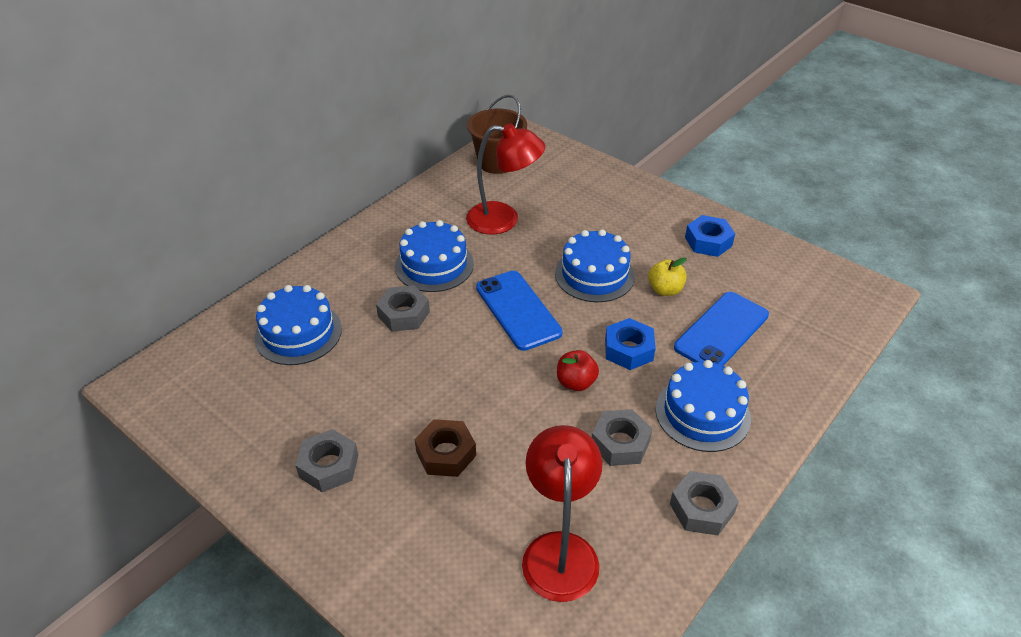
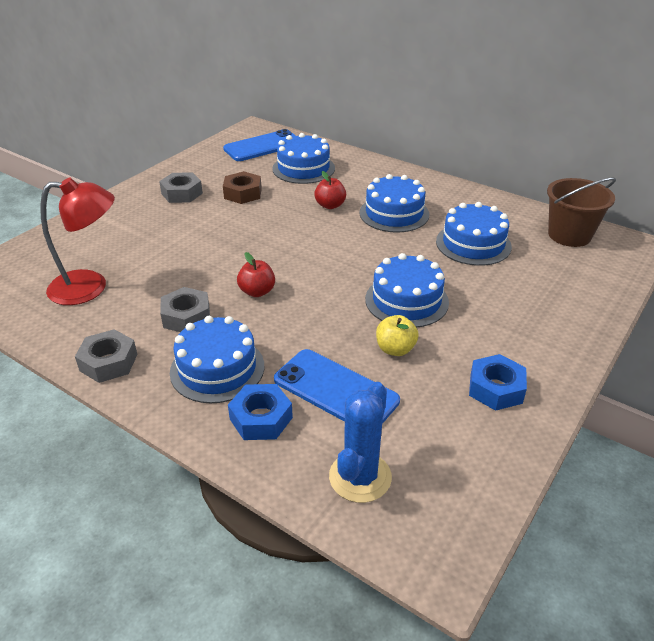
camera: 85 degrees right, 5 degrees down
grey nut [376,285,430,332] -> red apple [314,171,346,209]
brown nut [415,419,476,477] -> brown nut moved to [223,171,262,204]
red lamp [466,123,545,234] -> blue cake [436,202,512,266]
blue phone [476,271,563,351] -> blue phone moved to [223,129,296,161]
blue nut [605,318,656,370] -> blue nut moved to [228,384,293,440]
none -> blue cactus [329,382,392,503]

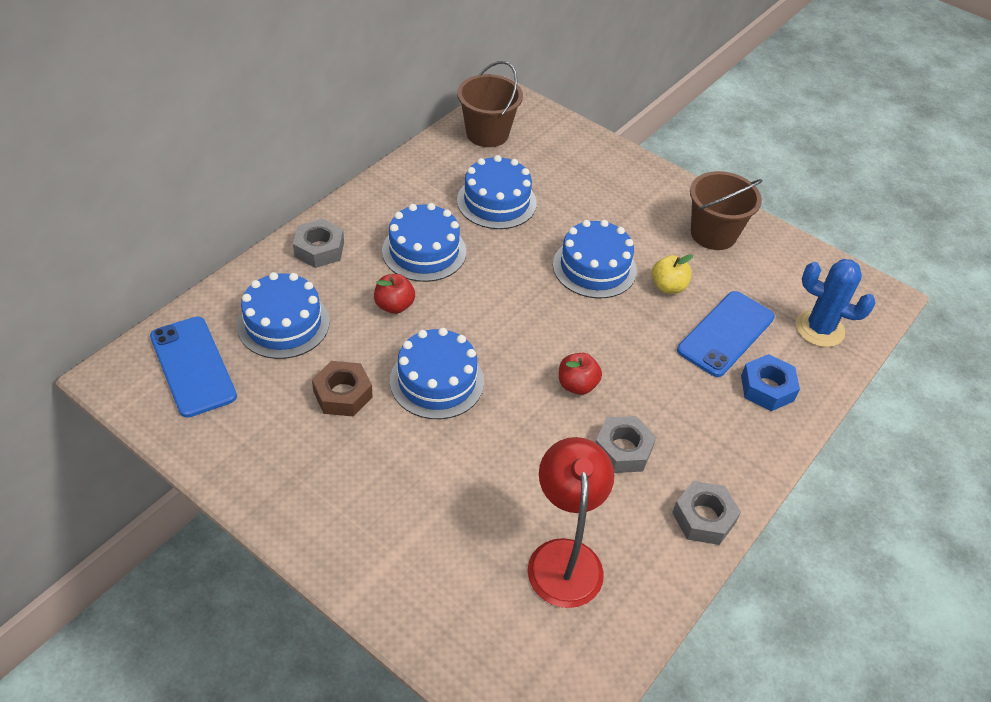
camera: 90 degrees left, 10 degrees up
grey nut [159,173,203,203] -> grey nut moved to [293,219,344,268]
blue cake [170,316,264,403] -> blue cake moved to [390,328,484,419]
blue nut [469,354,527,411] -> brown bucket [690,171,763,250]

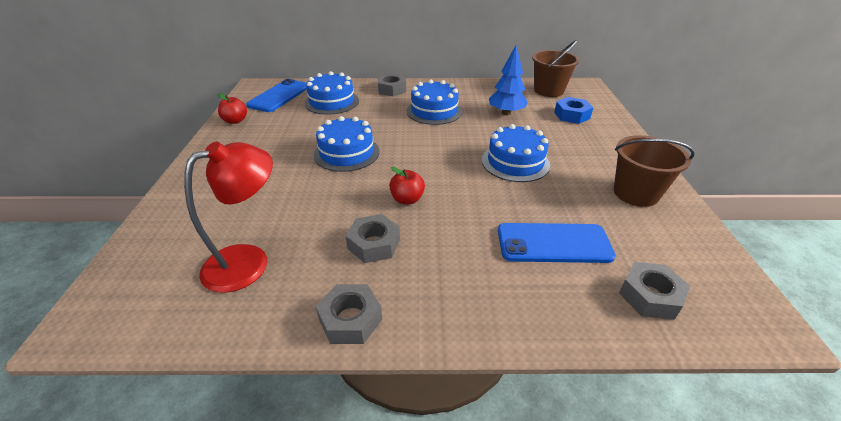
camera: 55 degrees right, 10 degrees down
brown nut [312,361,373,416] -> none
red apple [374,274,415,314] -> red apple moved to [217,93,247,124]
blue cake [457,155,537,229] -> blue tree [489,46,528,115]
yellow apple [652,254,693,294] -> none
blue nut [741,354,800,411] -> blue nut moved to [554,97,593,124]
blue cactus [796,259,876,347] -> grey nut [619,262,690,320]

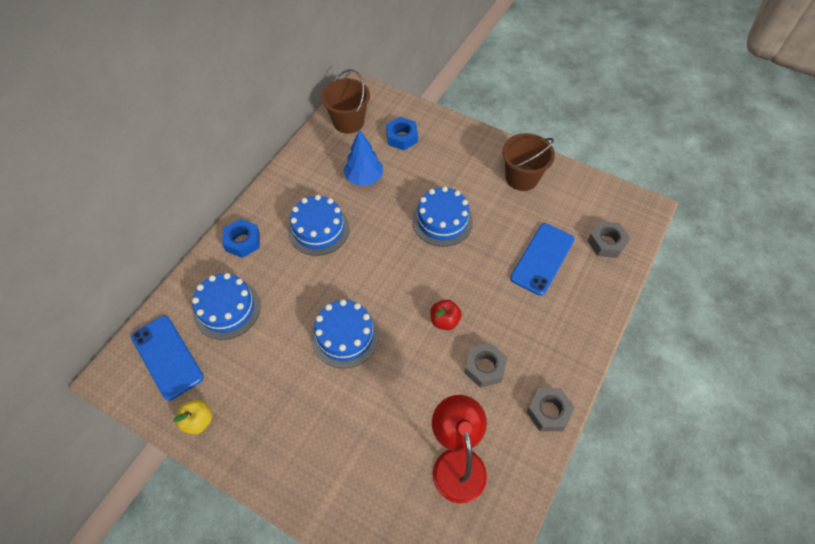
camera: 60 degrees left, 20 degrees up
red apple [217,93,247,124] -> yellow apple [173,399,212,434]
grey nut [378,73,406,96] -> blue nut [222,219,260,258]

